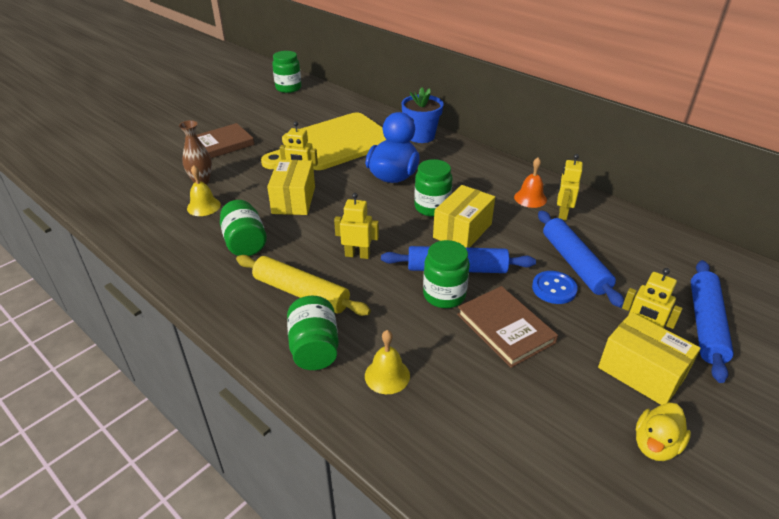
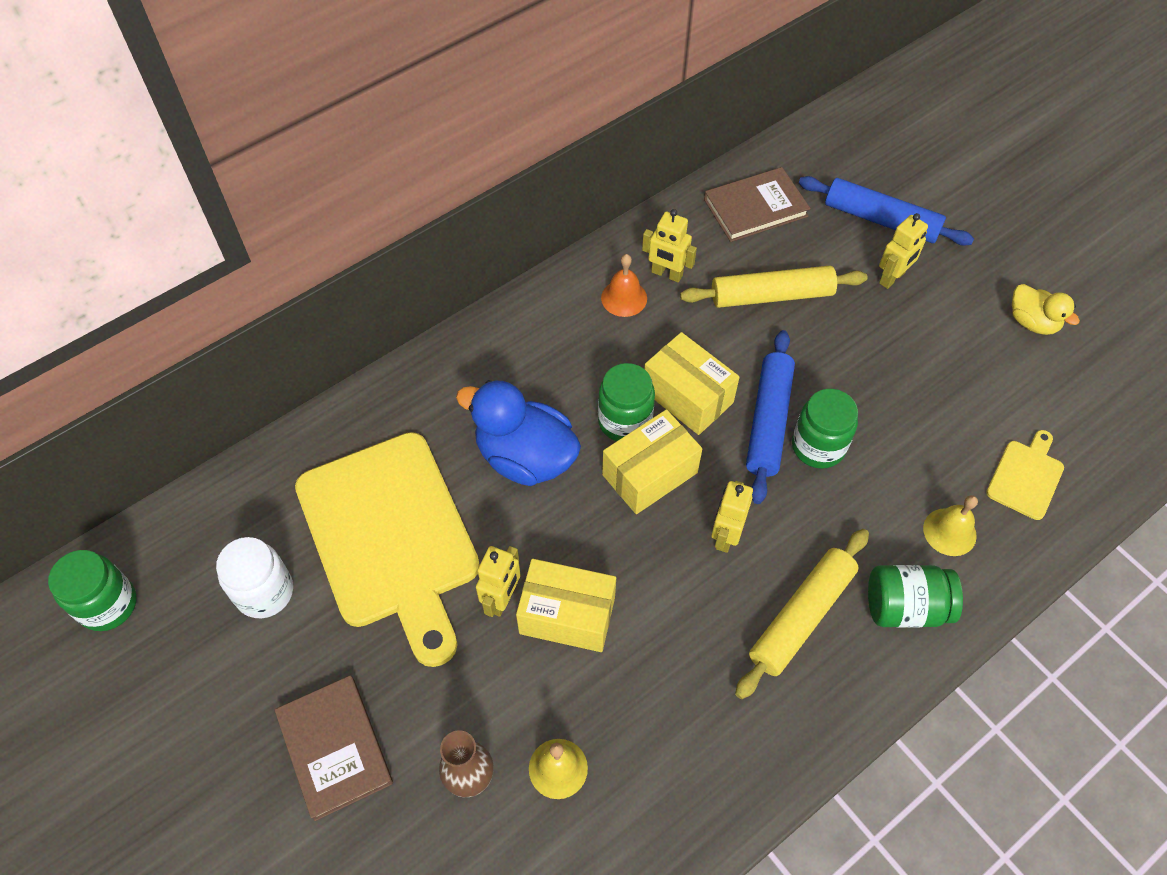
camera: 80 degrees left, 20 degrees up
green jar [220,200,267,256] -> none
blue flower pot [401,87,444,143] -> none
brown book [457,286,558,368] -> brown book moved to [704,167,811,242]
blue button [532,271,578,304] -> none
blue rolling pin [538,210,624,308] -> yellow rolling pin [680,266,868,308]
yellow box [598,312,701,405] -> yellow box moved to [602,409,702,514]
none -> white jar [216,537,293,618]
none -> yellow cutting board [986,430,1064,520]

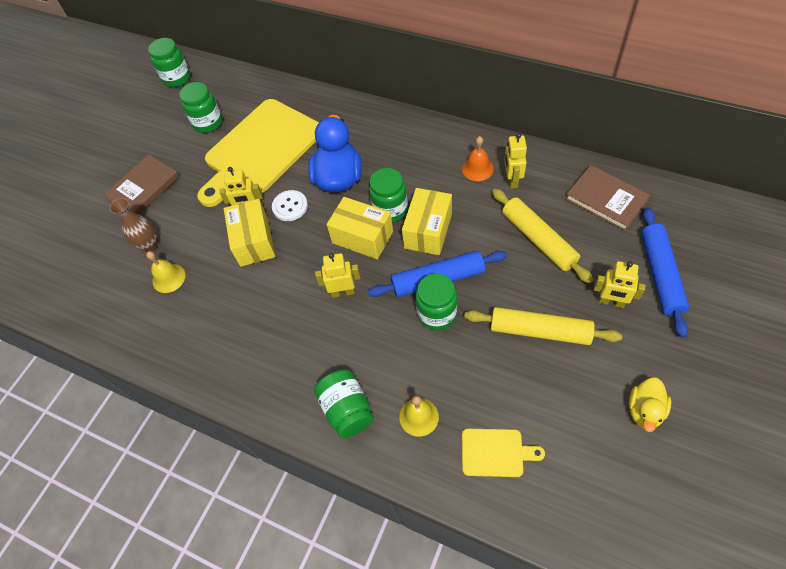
camera: 70 degrees right, 0 degrees up
white jar [216,537,293,618] -> green jar [179,82,223,133]
yellow rolling pin [735,529,869,699] -> yellow rolling pin moved to [464,307,622,345]
none -> white button [272,190,308,221]

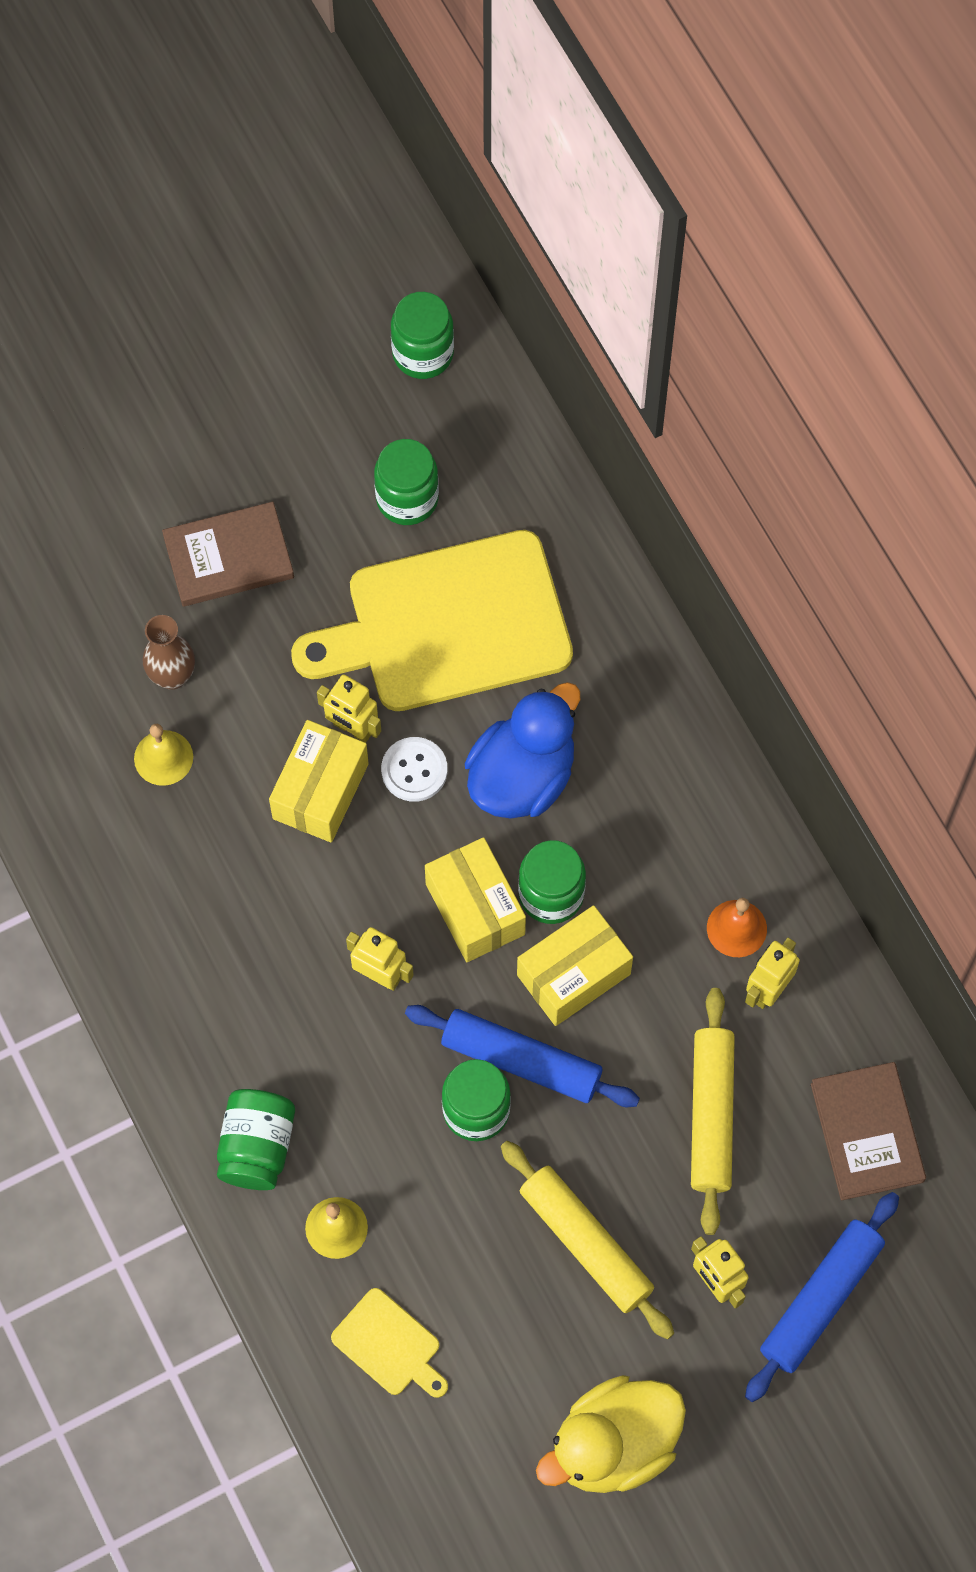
camera: 30 degrees right, 10 degrees up
yellow duck [629,377,671,432] -> yellow duck [536,1375,686,1493], size x1.75

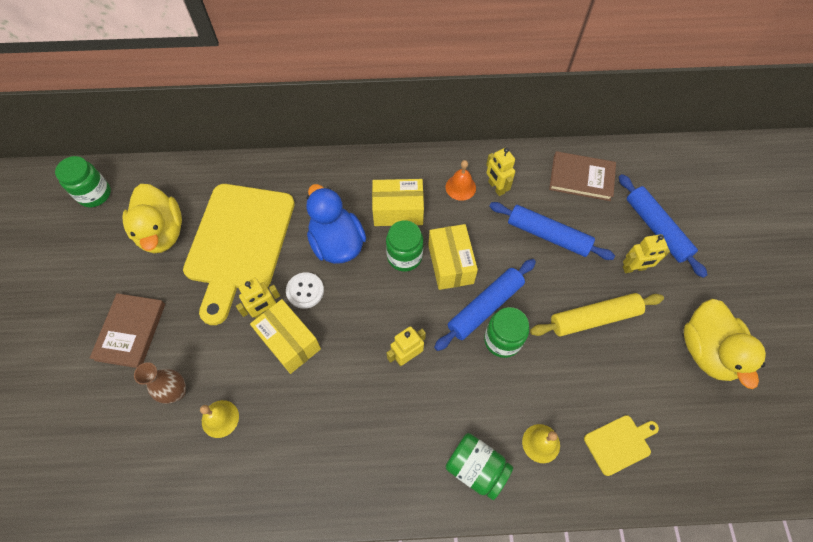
camera: 65 degrees left, 5 degrees down
green jar [374,439,439,525] -> yellow duck [122,184,182,253]
yellow box [425,837,526,962] -> yellow box moved to [372,179,424,226]
yellow rolling pin [691,988,735,1235] -> blue rolling pin [489,202,615,260]

